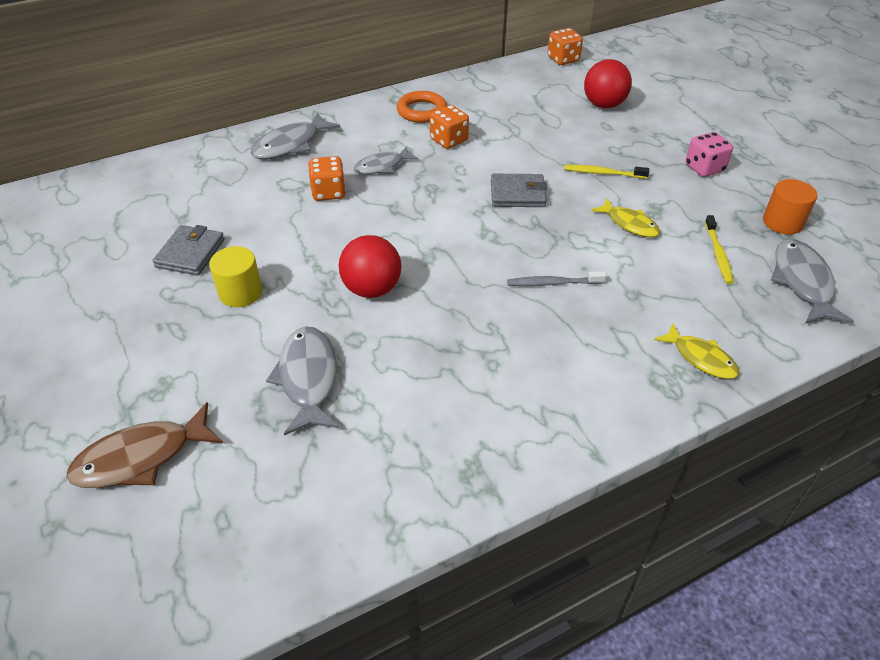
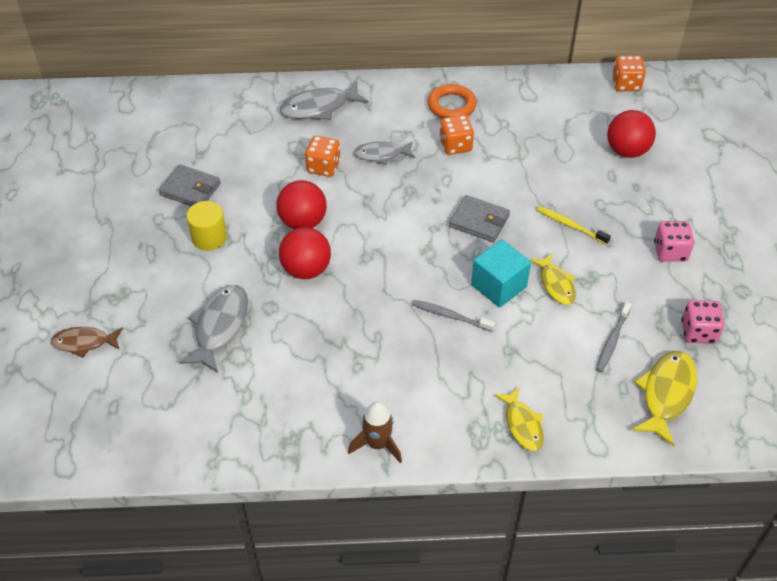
camera: 25 degrees right, 5 degrees up
brown fish [66,402,223,488] -> brown fish [51,327,123,358], size x0.66
grey wallet [152,225,225,276] -> grey wallet turned 75 degrees clockwise [159,164,221,206]
yellow toothbrush [705,215,734,284] -> grey toothbrush [596,302,632,372]
orange cylinder [763,179,818,235] -> pink dice [682,300,724,344]
grey fish [771,239,854,324] -> yellow fish [632,351,697,446]
none -> red ball [276,180,327,229]
none -> brown rocket [348,401,402,463]
none -> turquoise cube [471,239,531,308]

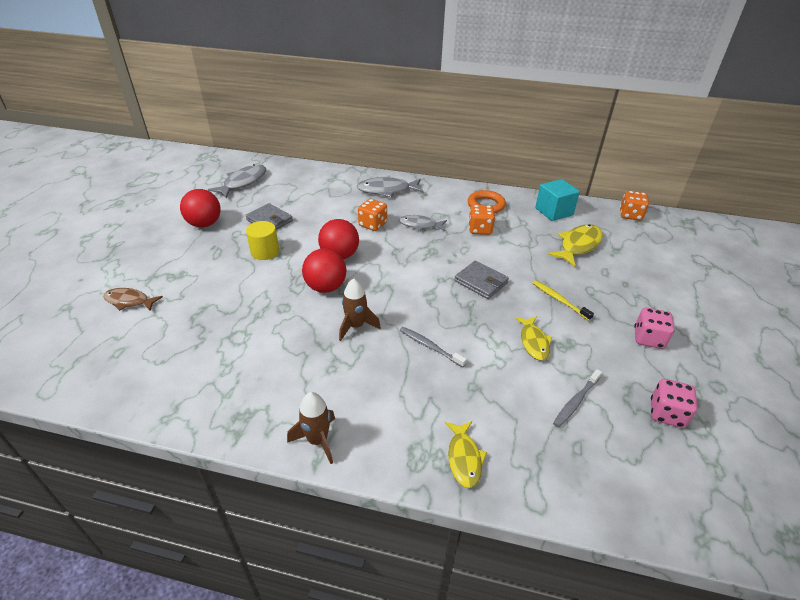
camera: 15 degrees right, 10 degrees down
grey fish [179,285,248,373] -> grey fish moved to [208,164,266,198]
turquoise cube [471,239,531,308] -> turquoise cube moved to [535,179,580,221]
red ball [607,110,656,158] -> red ball moved to [180,189,221,227]
yellow fish [632,351,697,446] -> yellow fish moved to [548,224,603,267]
none -> brown rocket [339,278,381,341]

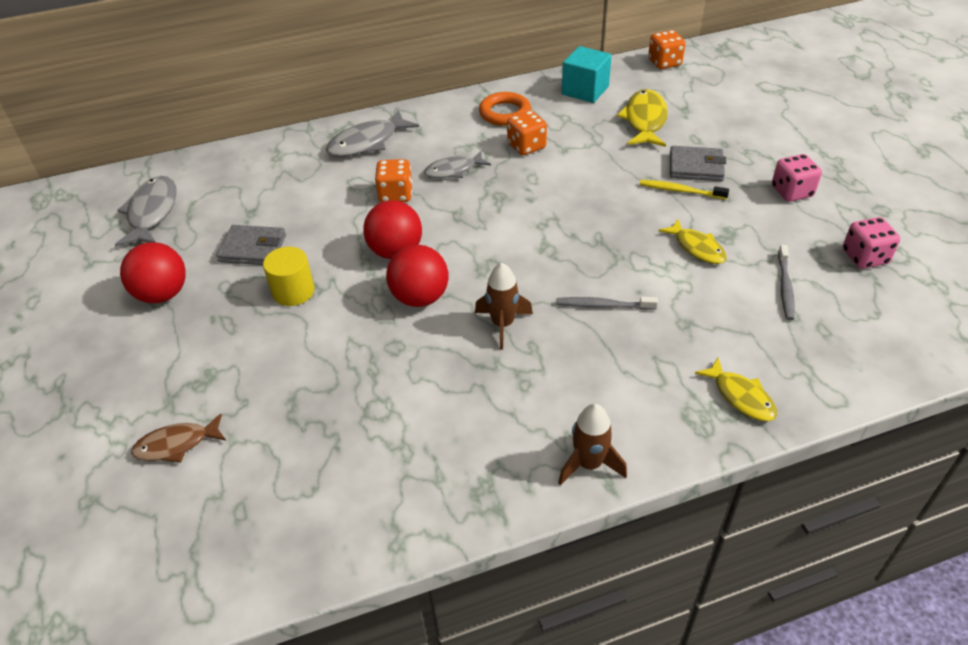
camera: 30 degrees left, 5 degrees up
grey wallet [454,261,509,299] -> grey wallet moved to [670,146,726,181]

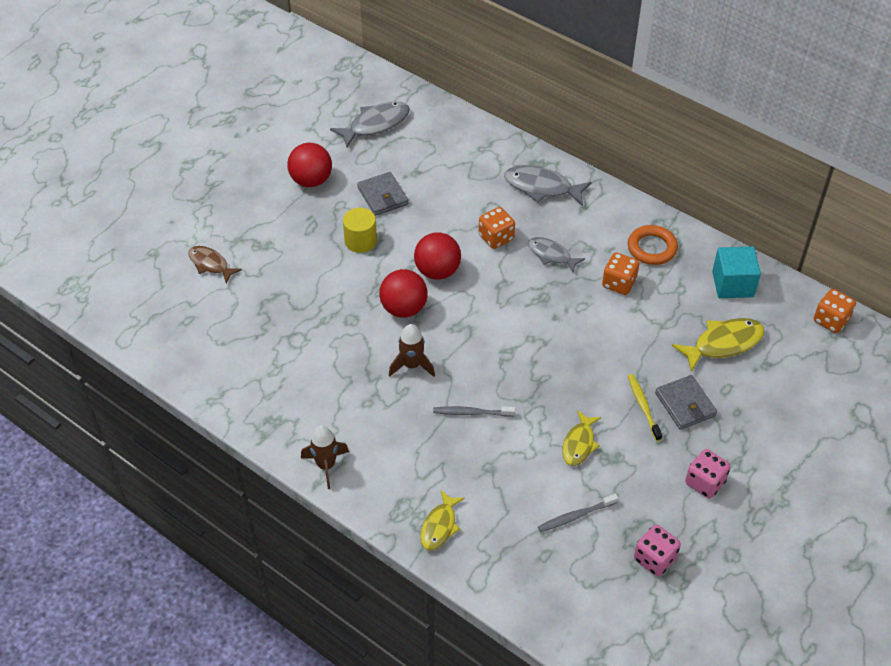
camera: 55 degrees right, 5 degrees up
grey toothbrush [556,297,658,310] -> grey toothbrush turned 60 degrees counterclockwise [433,406,515,417]

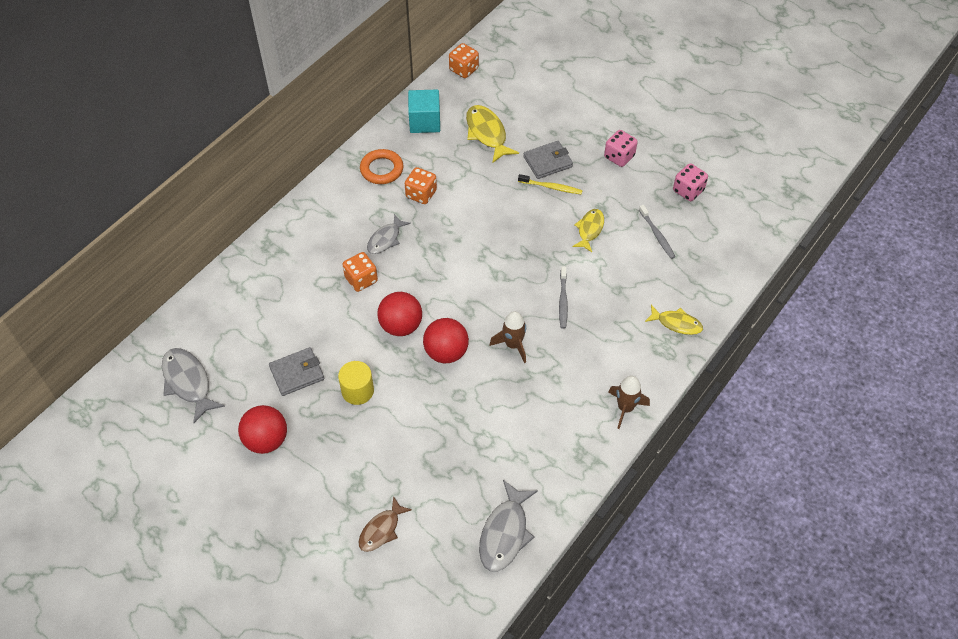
camera: 90 degrees left, 5 degrees up
grey fish [504,165,592,206] -> grey fish moved to [479,480,538,572]
yellow fish [562,410,601,466] -> yellow fish turned 90 degrees counterclockwise [572,209,604,252]
yellow toothbrush [628,374,663,441] -> yellow toothbrush turned 150 degrees counterclockwise [518,174,583,194]

